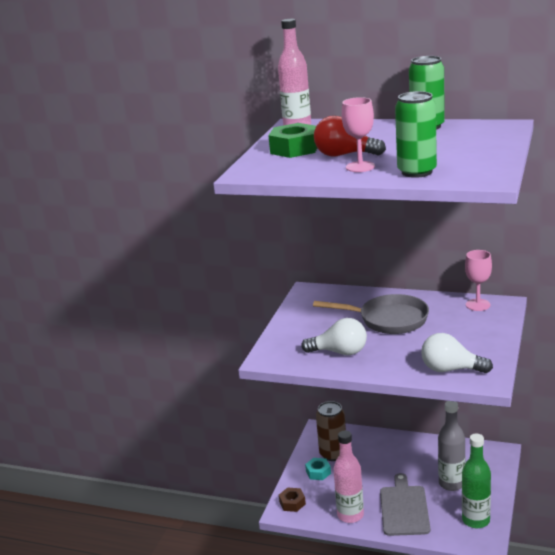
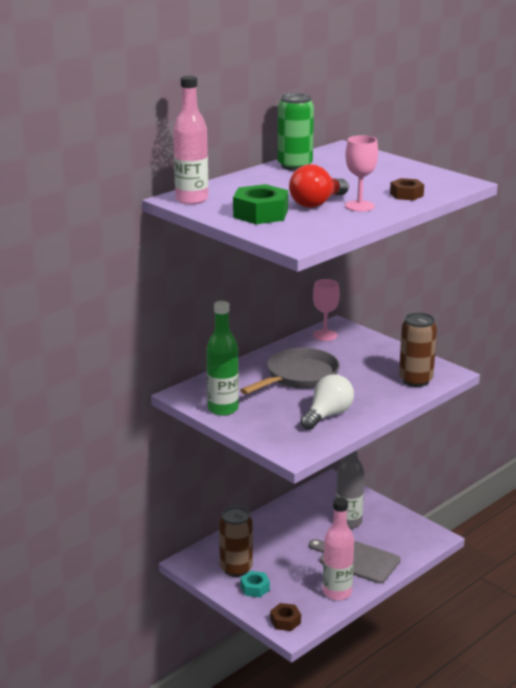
camera: 65 degrees left, 0 degrees up
green can [395,91,437,178] -> brown nut [390,178,424,200]
white light bulb [421,333,493,373] -> brown can [399,313,437,387]
green bottle [462,433,491,528] -> green bottle moved to [206,301,239,416]

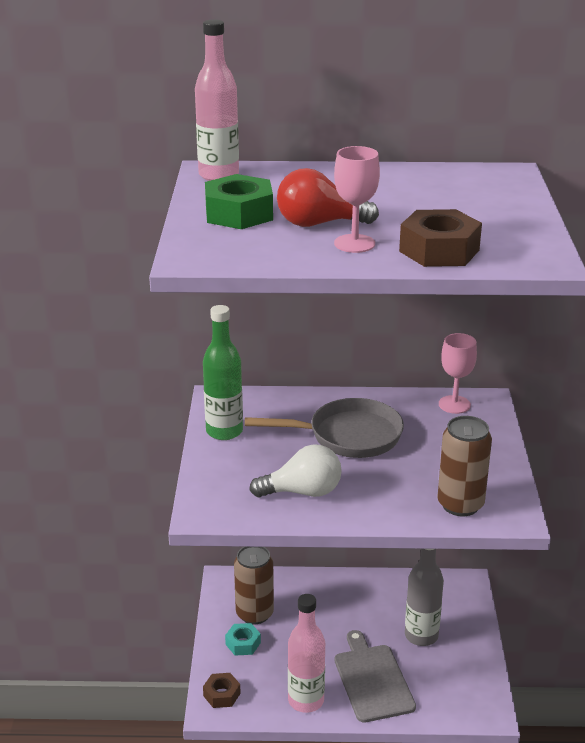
camera: 45 degrees right, 5 degrees up
green can [278,93,314,171] -> none
brown nut [390,178,424,200] -> brown nut [399,209,482,267], size x1.67

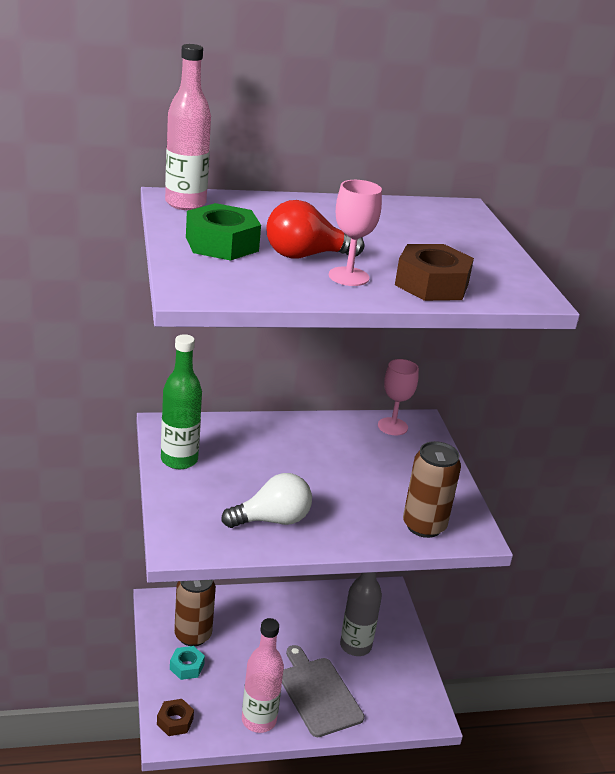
camera: 15 degrees left, 0 degrees up
grey pan [245,398,404,458] -> none

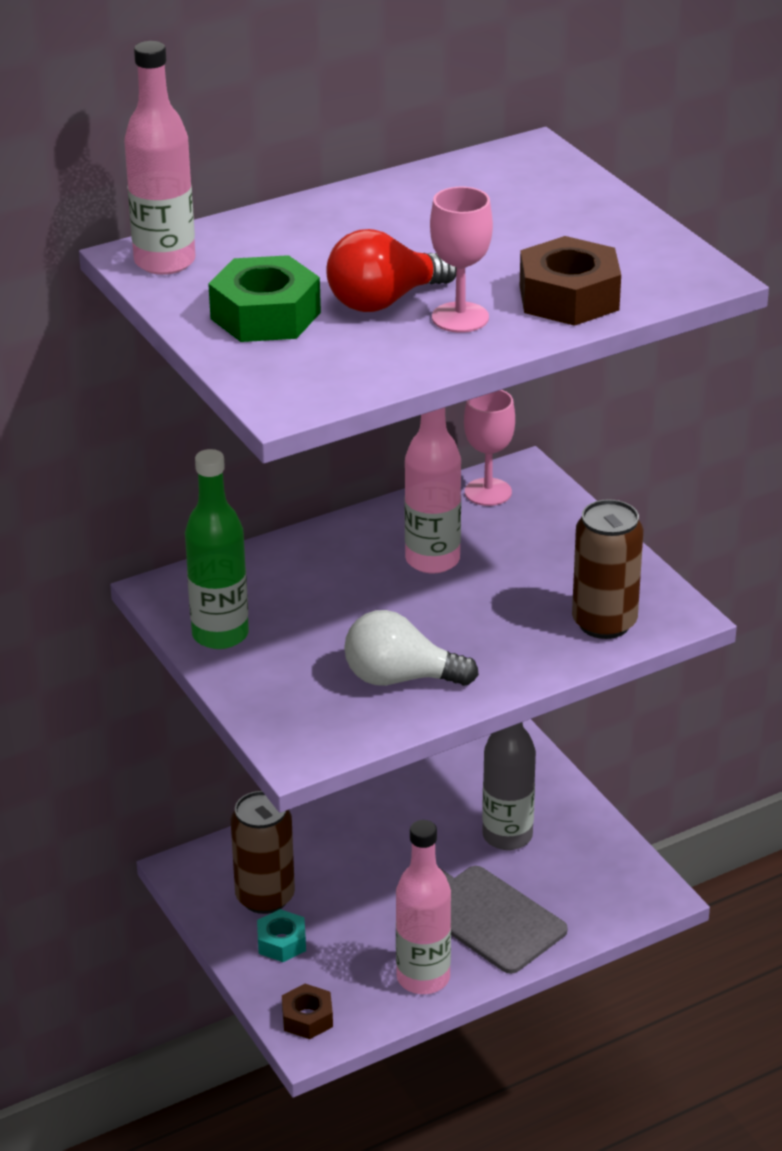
camera: 15 degrees left, 5 degrees up
white light bulb [221,473,312,528] -> white light bulb turned 135 degrees counterclockwise [344,610,479,686]
none -> pink bottle [405,408,461,574]

